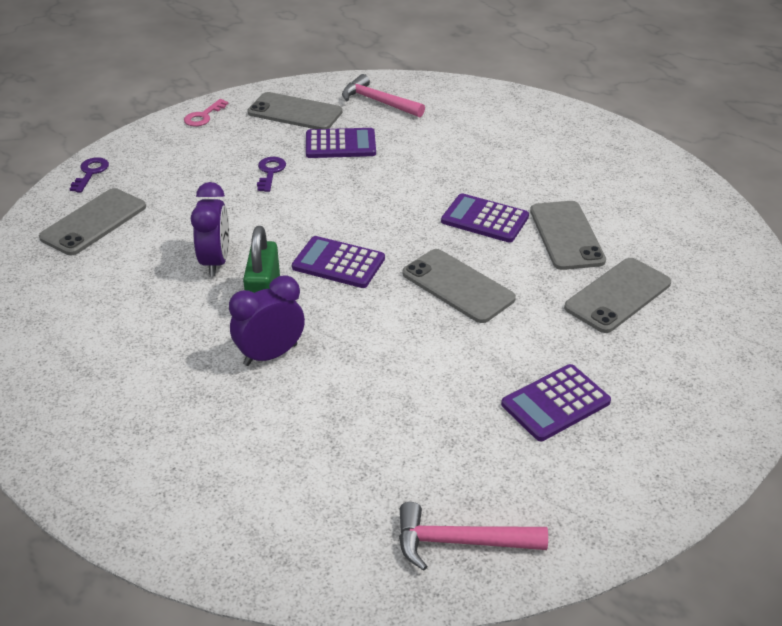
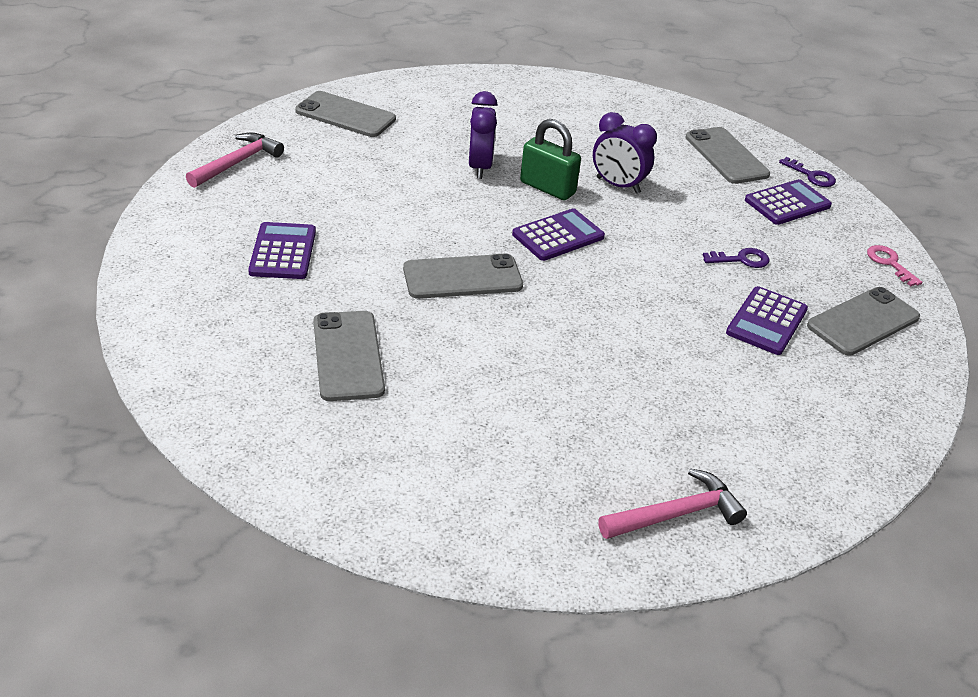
camera: 120 degrees right, 0 degrees up
purple key [257,157,286,192] -> purple key turned 45 degrees counterclockwise [703,248,770,268]
pink hammer [342,74,425,117] -> pink hammer moved to [598,468,747,539]
purple calculator [441,193,529,243] -> purple calculator moved to [745,179,832,225]
grey phone [530,201,606,270] -> grey phone moved to [295,91,396,137]

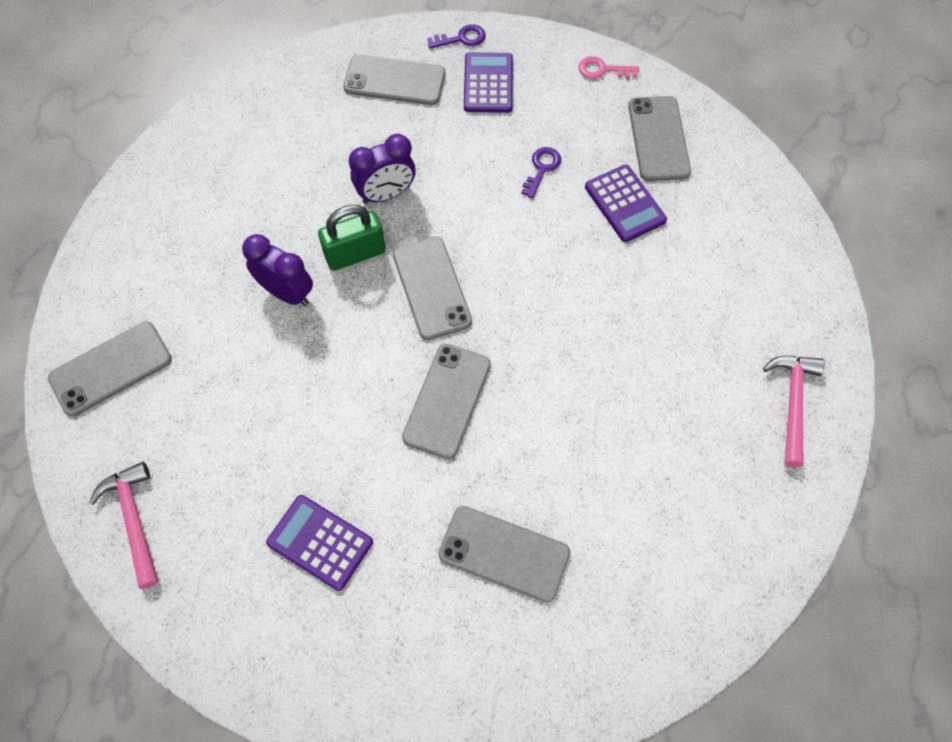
camera: 55 degrees left, 25 degrees up
purple calculator [512,208,605,261] -> grey phone [393,237,472,340]

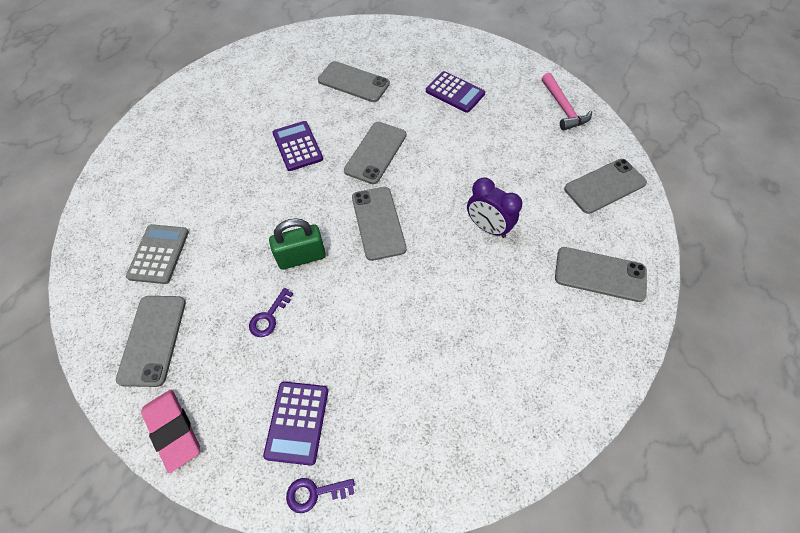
camera: 175 degrees left, 5 degrees down
green padlock [318,205,386,271] -> green padlock moved to [269,218,326,270]
grey phone [343,55,446,105] -> grey phone moved to [555,247,647,302]
purple clock [349,134,416,204] -> none
pink key [578,56,639,79] -> pink eraser [141,389,200,473]
purple calculator [585,165,667,242] -> purple calculator moved to [272,121,323,171]
pink hammer [763,356,825,467] -> none
none -> grey calculator [126,224,189,284]

